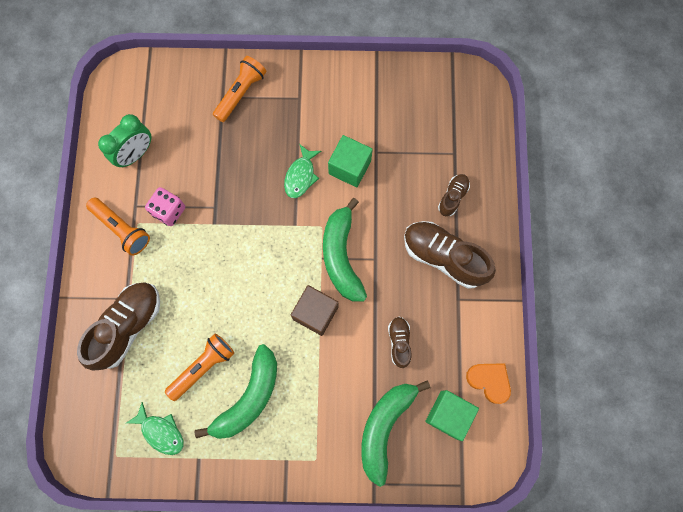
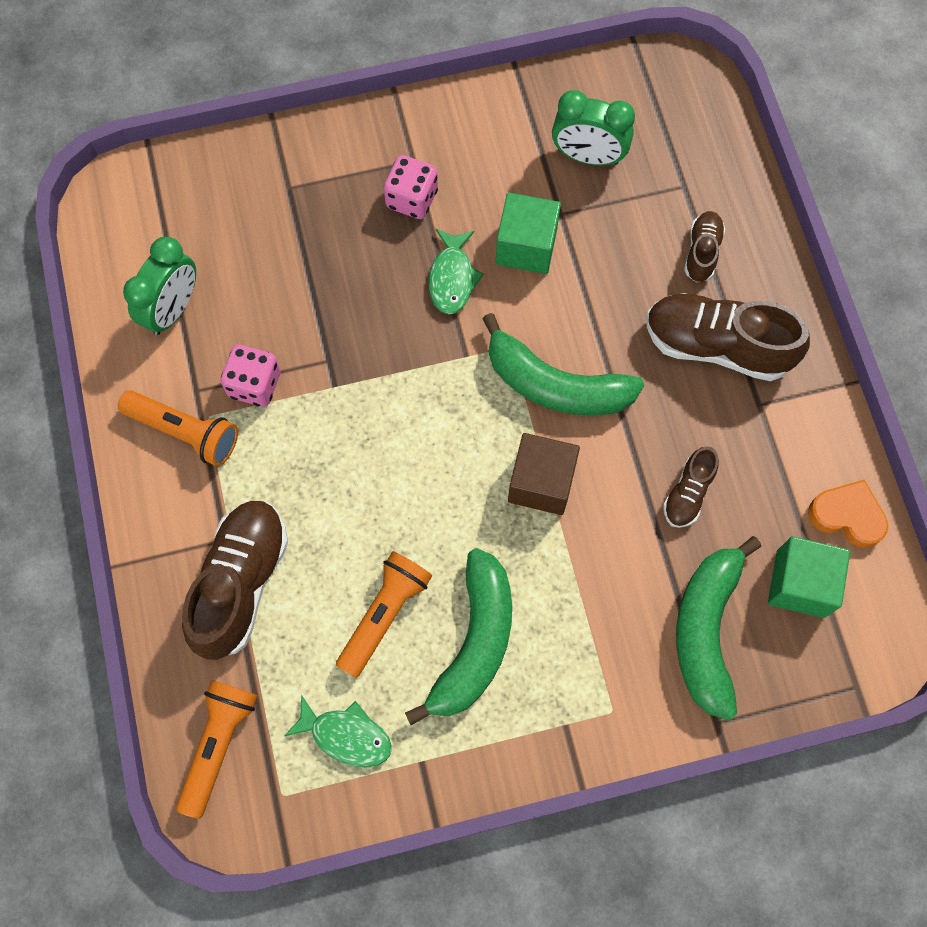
camera: 15 degrees left, 5 degrees down
orange flashlight [213,56,266,122] -> orange flashlight moved to [176,680,258,819]
green banana [323,198,367,301] -> green banana turned 45 degrees counterclockwise [482,313,644,416]
brown shoe [388,317,411,368] -> brown shoe turned 135 degrees counterclockwise [663,446,719,528]
none -> pink dice [384,155,438,219]
none -> green clock [552,90,635,166]

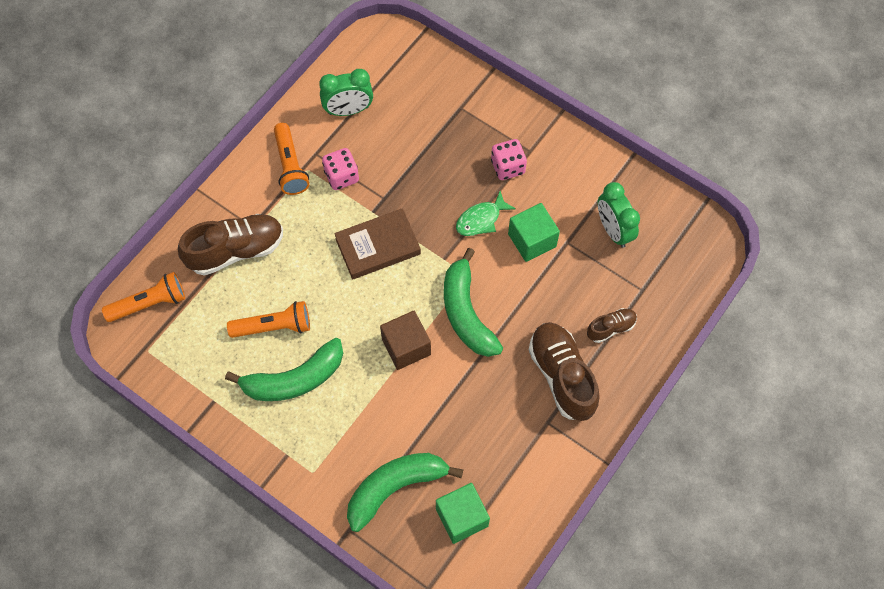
camera: 50 degrees right, 5 degrees down
green fish [284,694,392,767] -> none
brown shoe [663,446,719,528] -> none
orange heart [808,480,888,548] -> none
none -> brown book [334,208,421,279]

